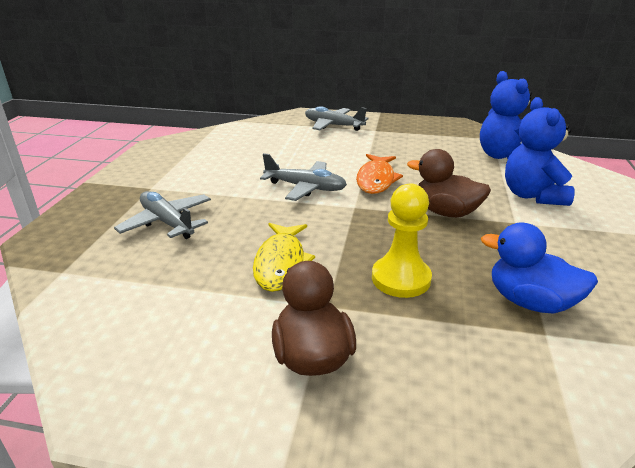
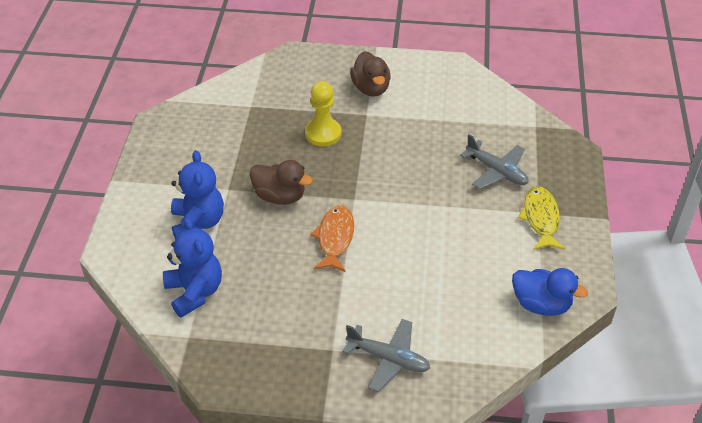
camera: 175 degrees right, 15 degrees up
yellow fish [253,223,315,292] -> yellow fish moved to [518,186,565,250]
grey plane [260,153,347,201] -> none
blue duck [481,222,598,314] -> blue duck moved to [512,268,588,316]

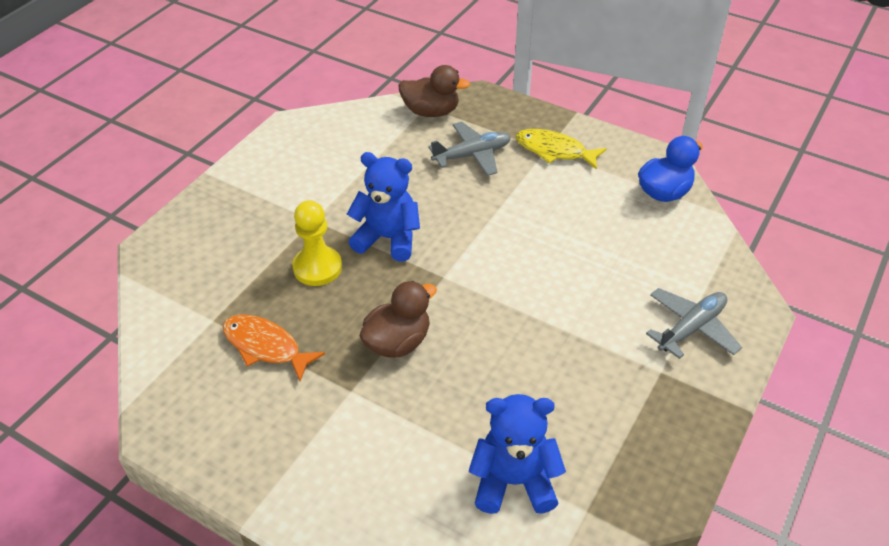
camera: 65 degrees left, 0 degrees up
blue teddy bear [171,150,224,240] -> blue teddy bear moved to [347,152,420,262]
orange fish [310,205,354,272] -> orange fish moved to [223,314,325,381]
brown duck [350,51,391,96] -> brown duck moved to [398,65,470,117]

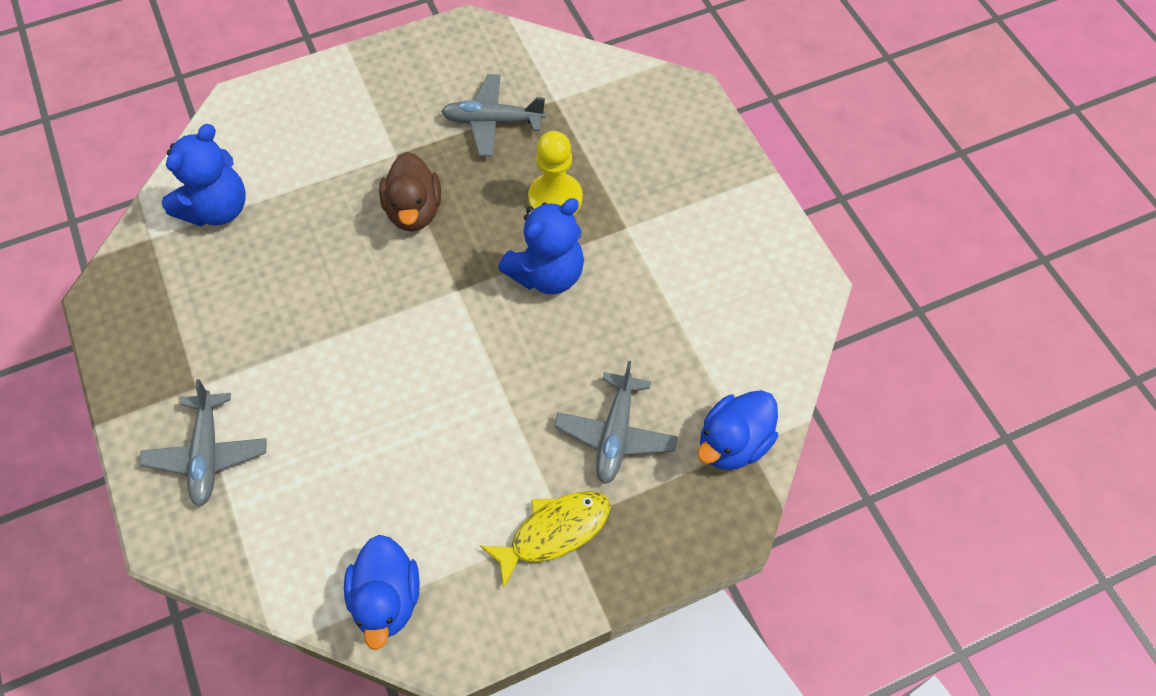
camera: 125 degrees right, 15 degrees up
orange fish [223,314,325,381] -> grey plane [441,74,546,157]
brown duck [398,65,470,117] -> blue duck [697,390,778,470]

